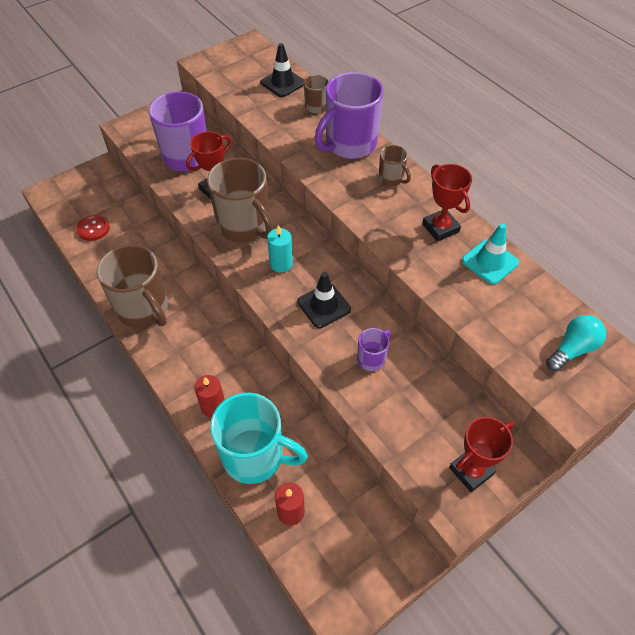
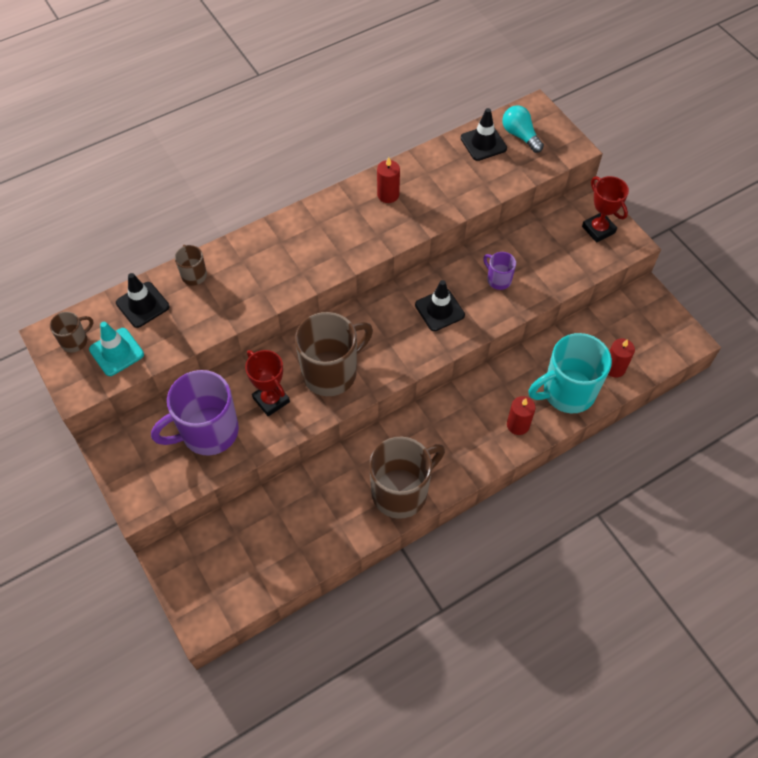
camera: 85 degrees left, 5 degrees up
red button [76,215,110,241] -> none
turquoise mug [210,393,308,484] -> turquoise mug turned 135 degrees counterclockwise [528,333,612,413]
turquoise candle [267,225,293,273] -> none
purple mug [315,72,384,159] -> none
brown mug [379,145,411,186] -> brown mug moved to [50,312,93,352]
red trophy [422,164,472,242] -> red candle [377,157,400,203]
turquoise traffic cone [462,223,519,285] -> turquoise traffic cone moved to [89,322,144,376]
none -> black traffic cone [460,108,507,161]

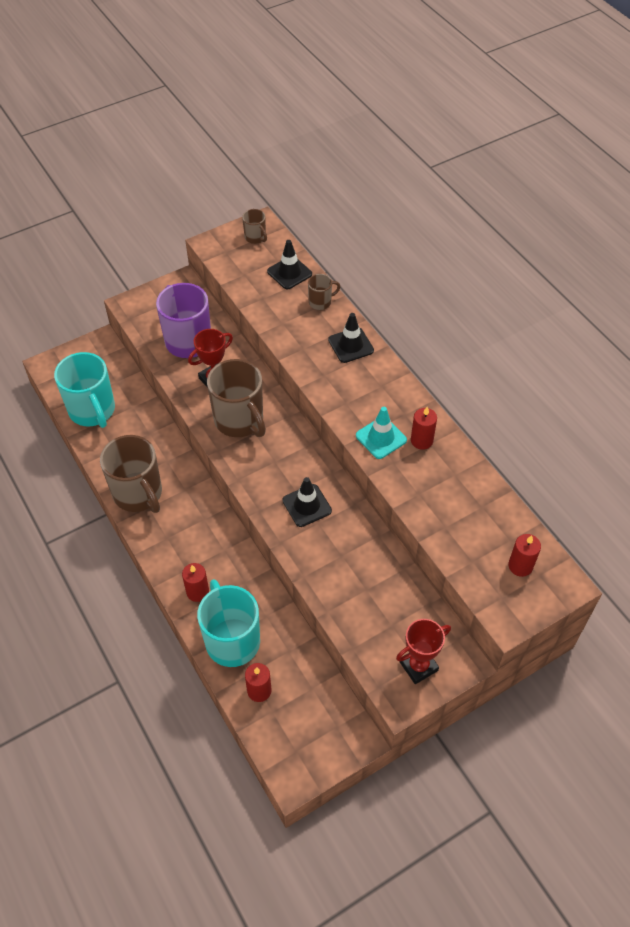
camera: 90 degrees right, 5 degrees down
turquoise traffic cone [89,322,144,376] -> turquoise traffic cone moved to [356,407,407,459]
black traffic cone [460,108,507,161] -> black traffic cone moved to [328,313,374,363]
purple mug [483,252,516,290] -> none
turquoise light bulb [503,105,544,153] -> red candle [508,534,541,577]
none -> turquoise mug [54,352,115,428]

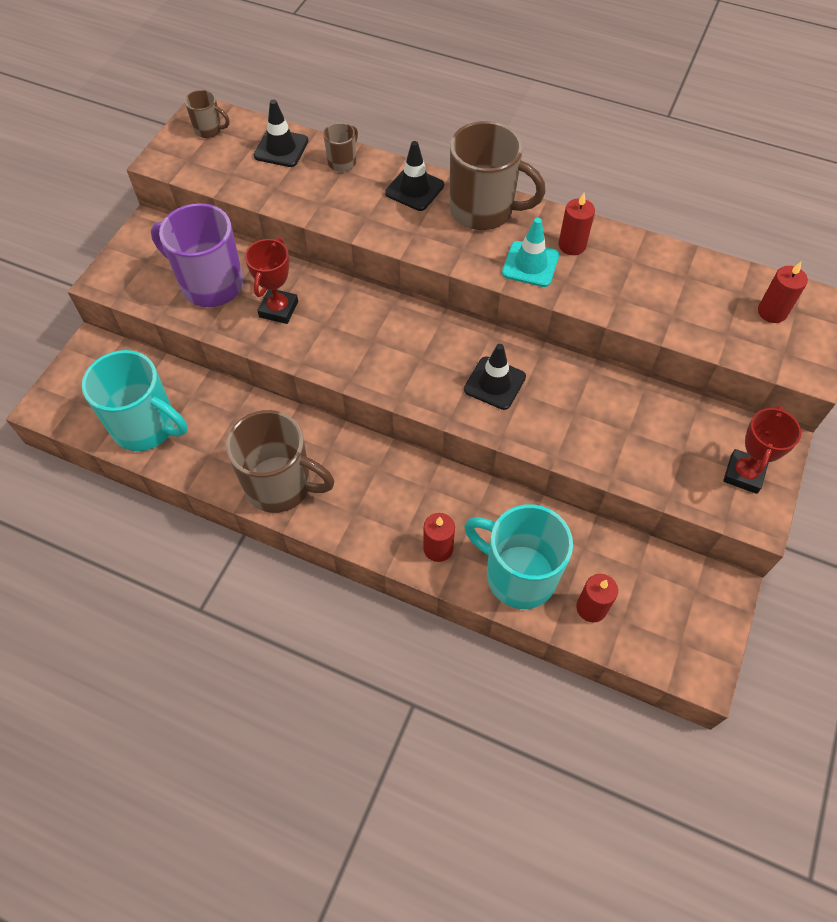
camera: 35 degrees left, 5 degrees up
brown mug [207,359,266,437] -> brown mug moved to [450,121,546,230]

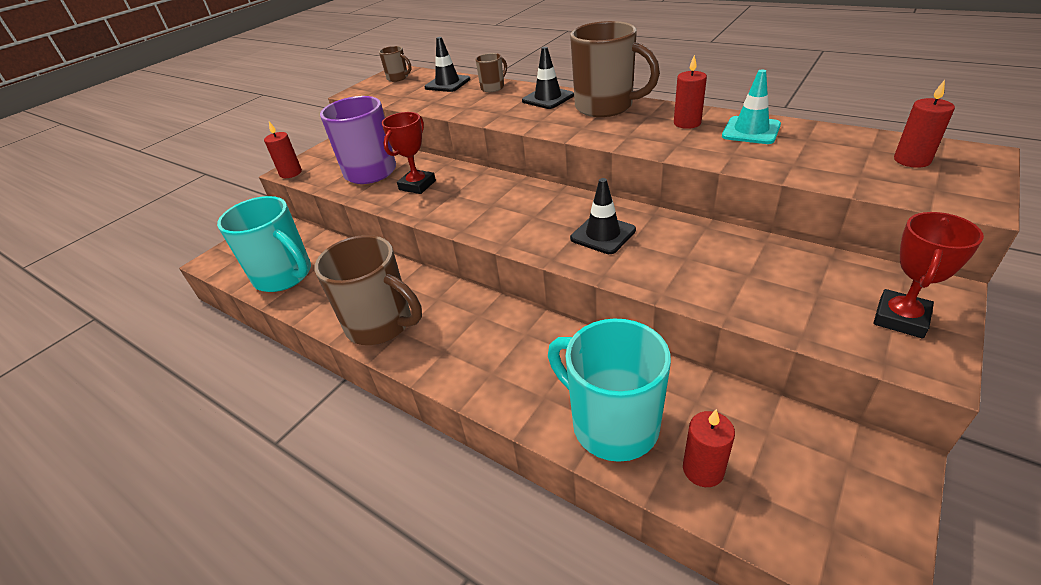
camera: 15 degrees right, 20 degrees down
red candle [423,513,455,562] -> red candle moved to [264,122,302,178]
turquoise traffic cone [502,218,559,287] -> turquoise traffic cone moved to [722,69,781,144]

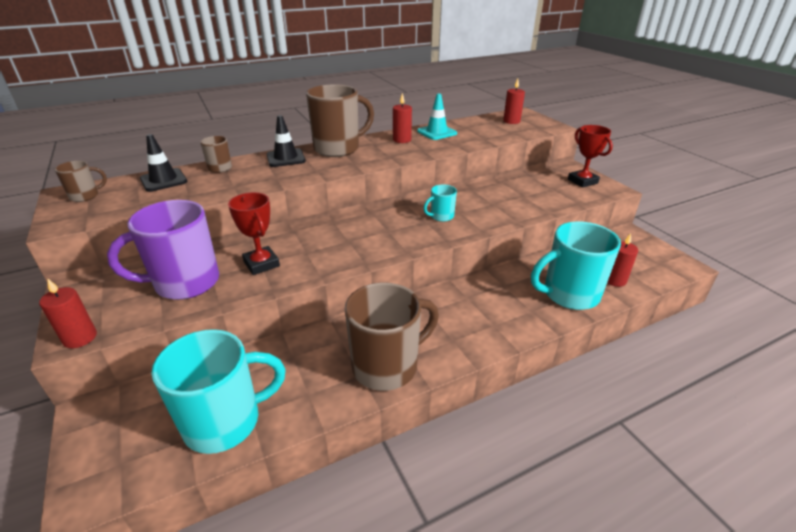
camera: 65 degrees left, 5 degrees down
black traffic cone [570,178,636,254] -> turquoise mug [423,184,457,222]

